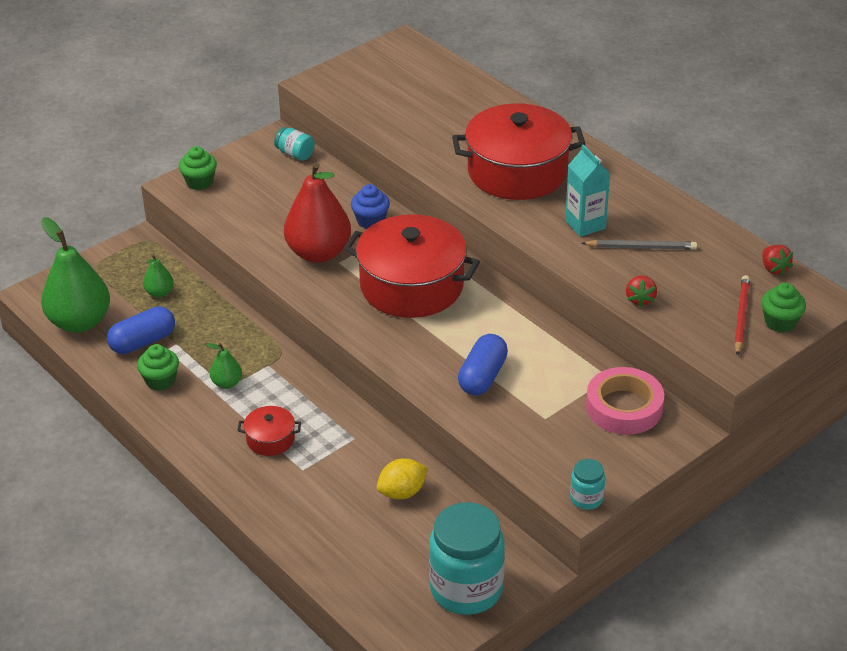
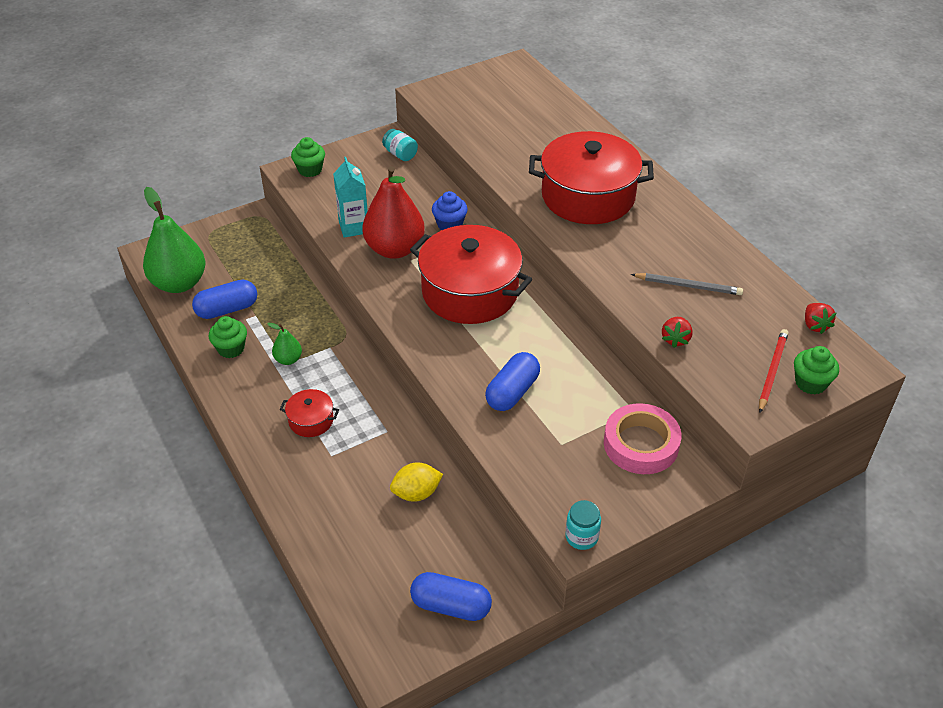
camera: 10 degrees right, 5 degrees up
green pear [143,254,174,297] -> none
turquoise jar [429,502,505,615] -> blue capsule [410,572,492,621]
turquoise carton [565,145,610,237] -> turquoise carton moved to [333,157,368,238]

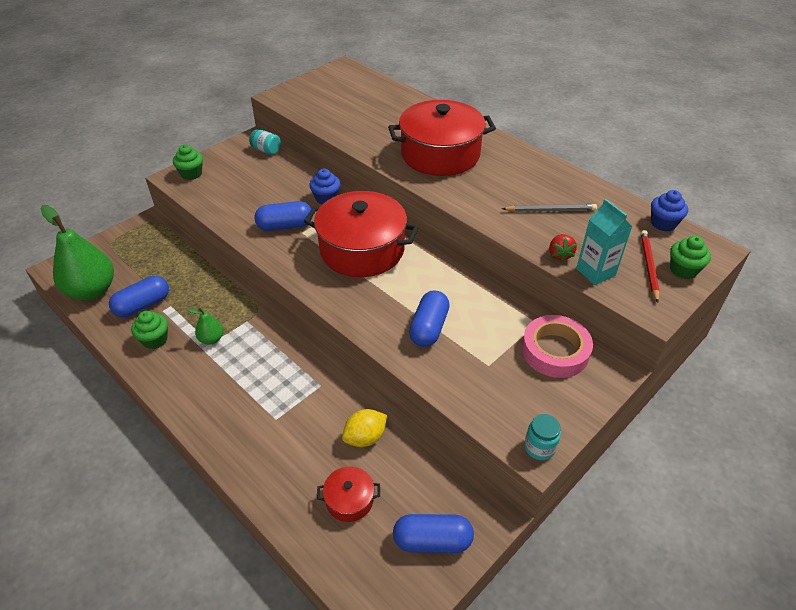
camera: 15 degrees left, 0 degrees up
red pot [280,389,339,437] -> red pot moved to [317,466,380,522]
turquoise carton [333,157,368,238] -> turquoise carton moved to [576,199,633,285]
red pear [362,166,425,259] -> blue capsule [255,201,313,231]
red strawberry [805,303,836,334] -> blue cupcake [651,190,688,231]

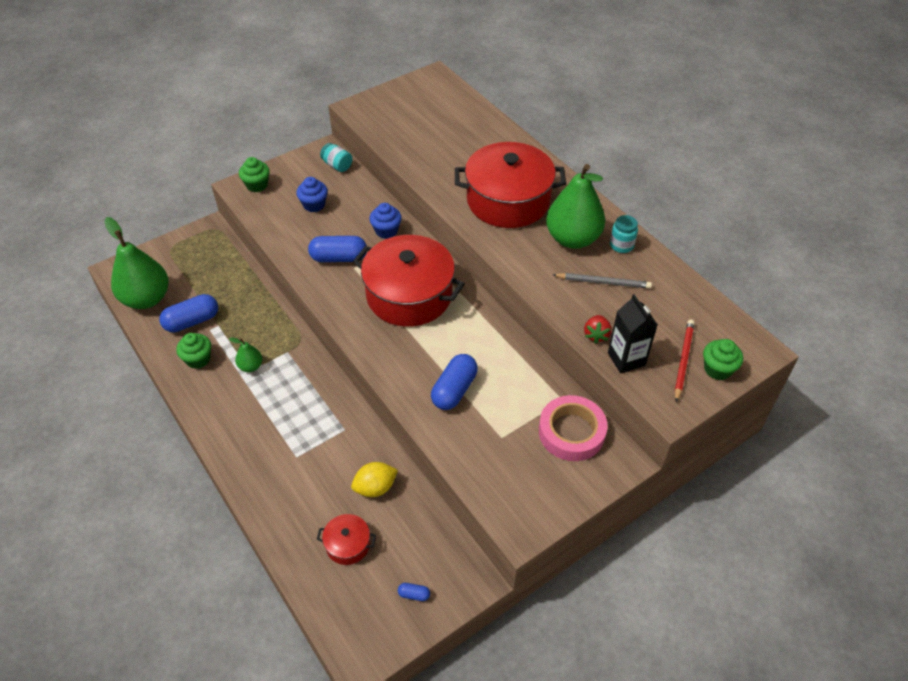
camera: 10 degrees right, 5 degrees up
blue capsule [393,514,474,553] -> blue capsule [398,583,430,601], size x0.45
turquoise jar [524,414,561,460] -> turquoise jar moved to [610,215,638,253]
turquoise carton [576,199,633,285] -> black carton [608,294,658,374]
blue cupcake [651,190,688,231] -> blue cupcake moved to [296,177,328,213]
none -> green pear [546,164,605,249]

